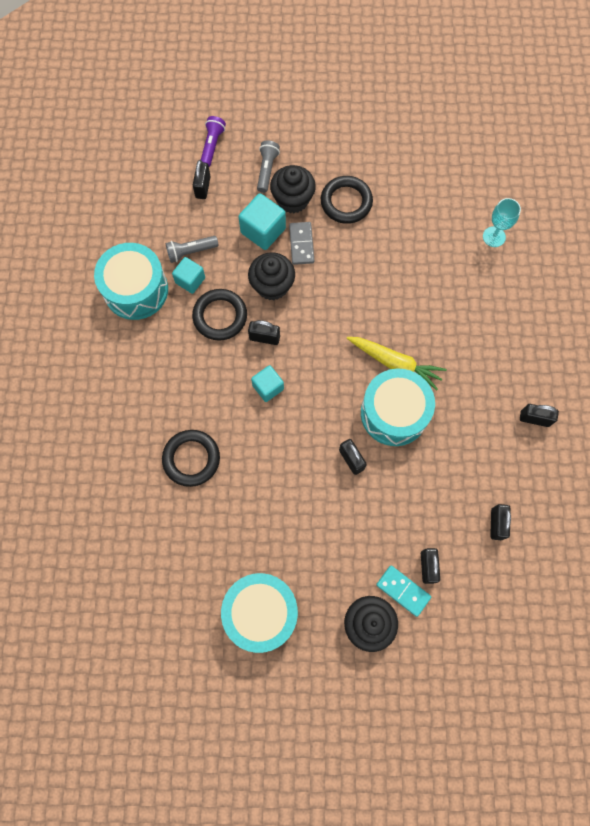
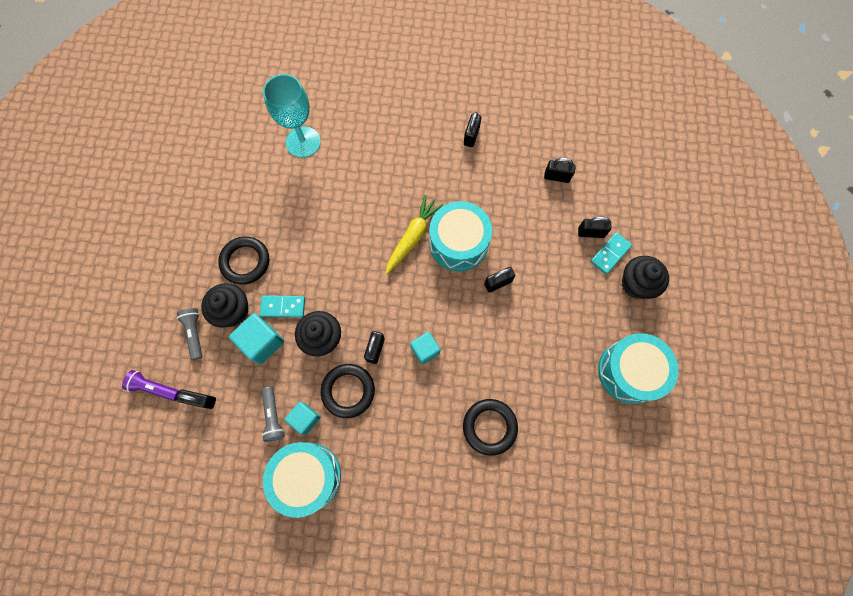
camera: 85 degrees left, 0 degrees up
grey flashlight [257,140,280,193] -> grey flashlight turned 60 degrees clockwise [177,308,202,360]
grey domino [289,222,314,265] -> turquoise domino [260,296,305,318]
turquoise goblet [483,198,521,247] -> turquoise goblet [263,74,321,158], size x1.71

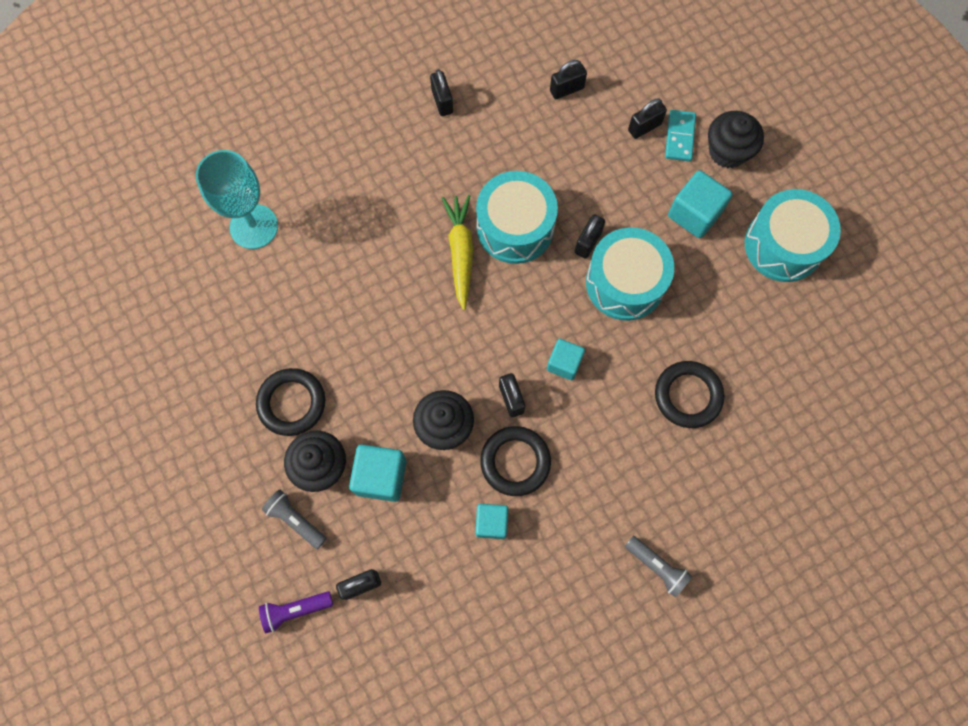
camera: 35 degrees left, 0 degrees up
turquoise domino [260,296,305,318] -> none
grey flashlight [262,387,285,442] -> grey flashlight moved to [625,536,693,598]
turquoise drum [263,442,341,518] -> turquoise drum moved to [586,227,674,321]
none -> turquoise cube [668,170,733,238]

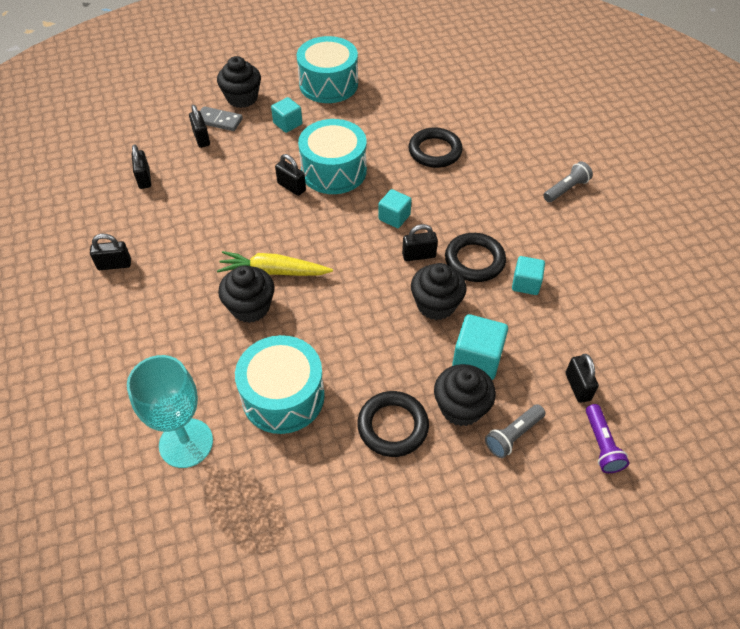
camera: 80 degrees left, 20 degrees down
turquoise drum [476,171,558,264] -> turquoise drum moved to [235,335,325,434]
turquoise domino [665,110,696,162] -> grey domino [200,106,243,131]
turquoise cube [668,170,733,238] -> turquoise cube [271,97,302,133], size x0.66
none -> black cupcake [218,265,275,323]

